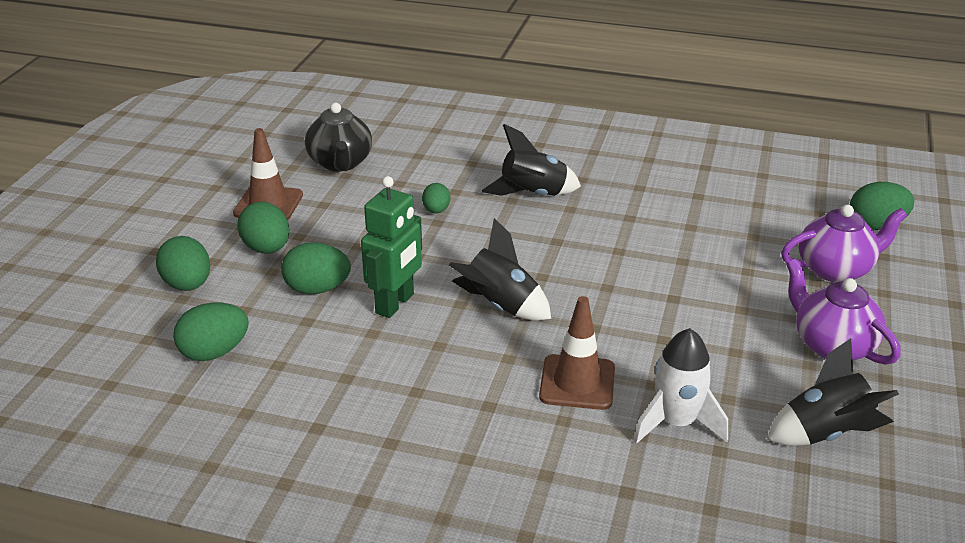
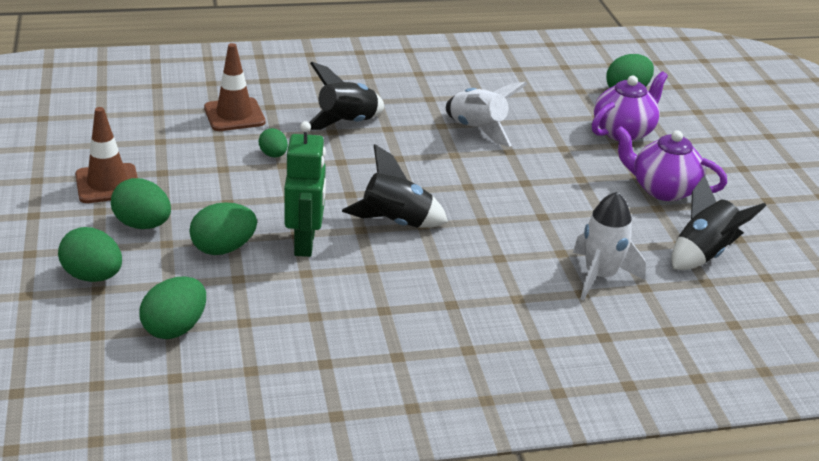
camera: 30 degrees left, 0 degrees up
black teapot [305,103,372,172] -> none
brown traffic cone [539,296,615,410] -> brown traffic cone moved to [204,43,266,131]
none -> white rocket [446,82,527,147]

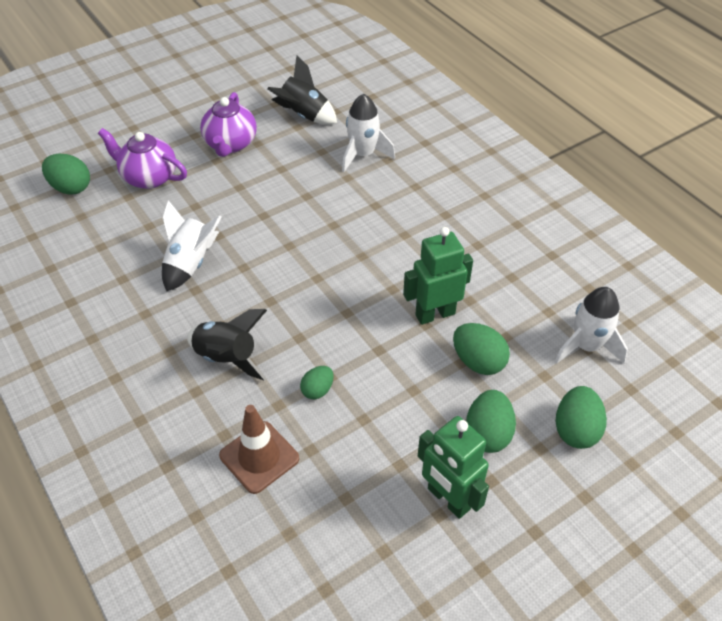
camera: 110 degrees left, 15 degrees up
brown traffic cone [75,107,138,203] -> green robot [418,416,489,519]
green egg [140,277,206,339] -> white rocket [555,287,628,363]
black rocket [342,144,448,228] -> none

